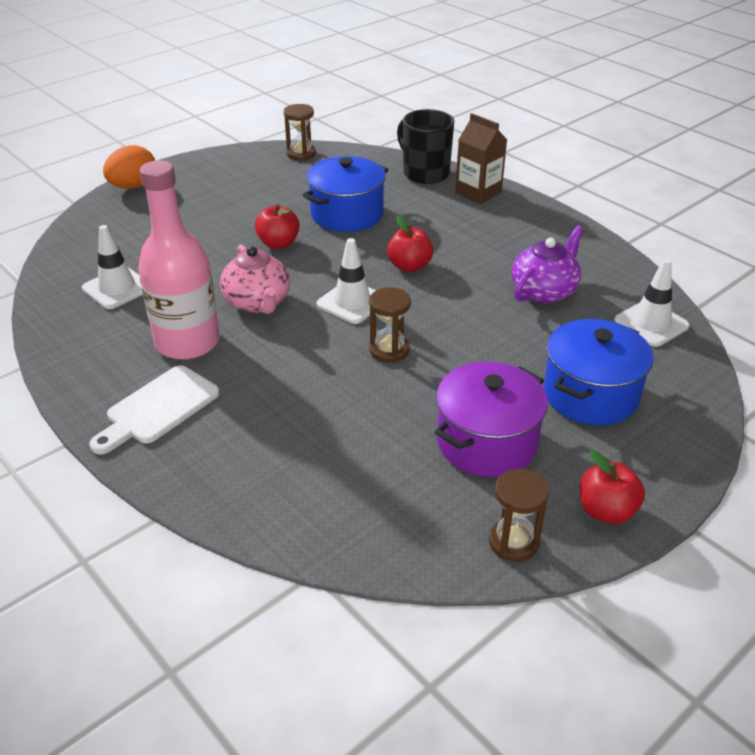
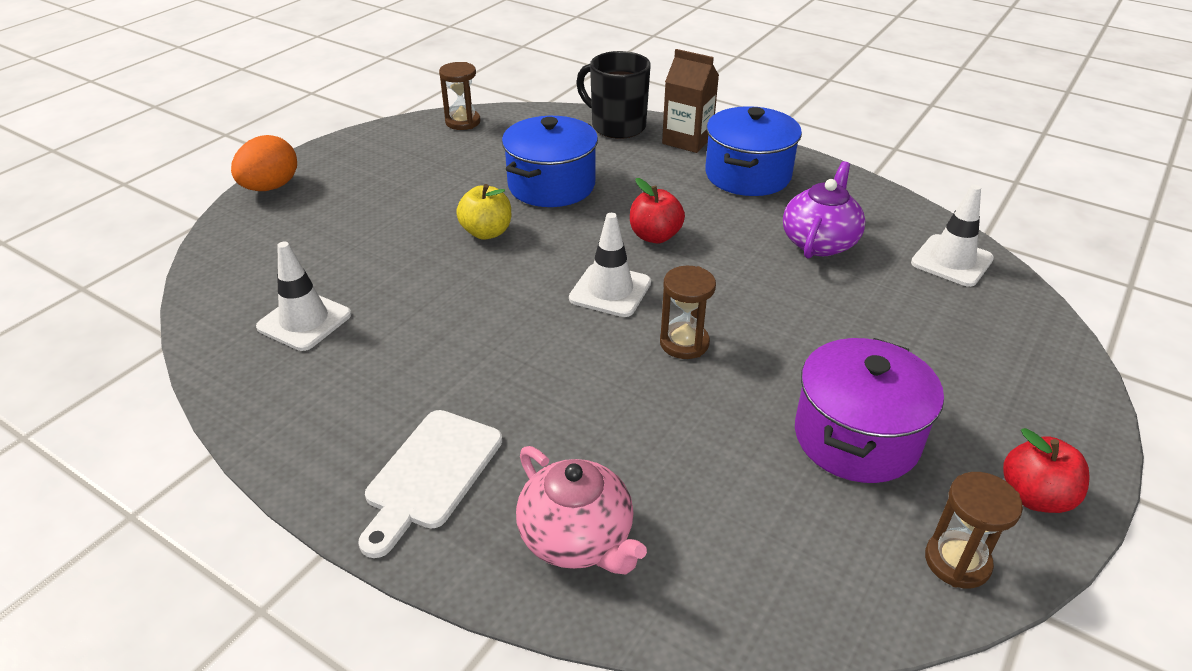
camera: 15 degrees left, 0 degrees up
pink bottle [138,160,220,360] -> none
pink teapot [220,245,290,314] -> pink teapot moved to [516,446,647,574]
red apple [255,204,299,249] -> yellow apple [456,184,511,240]
blue pot [544,319,654,425] -> blue pot moved to [705,106,802,196]

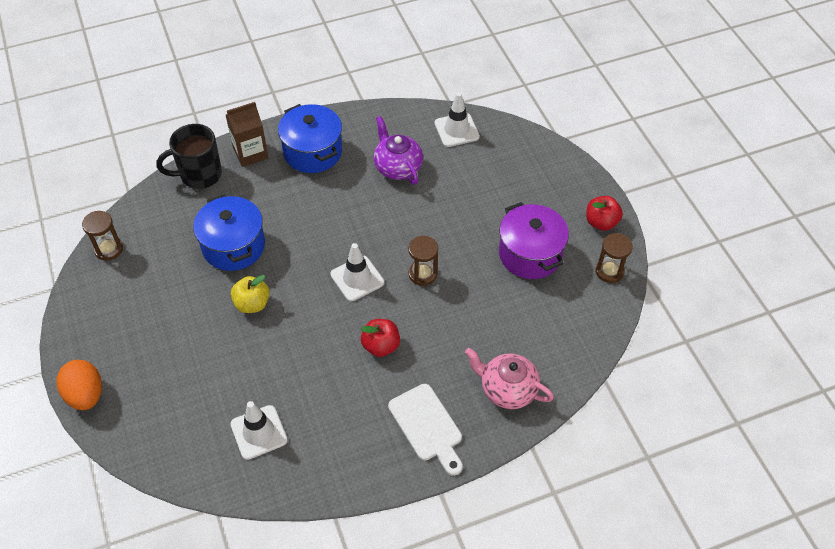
camera: 55 degrees left, 15 degrees up
pink teapot [516,446,647,574] -> pink teapot turned 150 degrees counterclockwise [465,348,554,409]
red apple [630,178,685,243] -> red apple moved to [361,319,400,357]

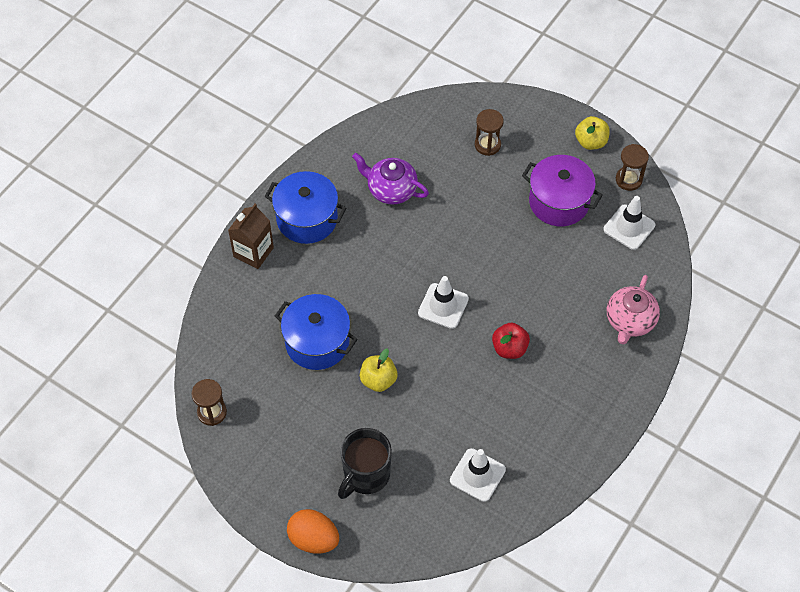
camera: 35 degrees left, 5 degrees up
black mug [156,124,222,189] -> black mug moved to [338,428,392,499]
white cutting board [388,384,463,476] -> none
brown hourglass [408,236,438,286] -> brown hourglass moved to [475,109,504,156]
white traffic cone [434,92,480,147] -> white traffic cone moved to [603,196,655,250]
pink teapot [465,348,554,409] -> pink teapot turned 60 degrees counterclockwise [607,275,660,344]
red apple [586,196,623,231] -> yellow apple [575,116,610,150]

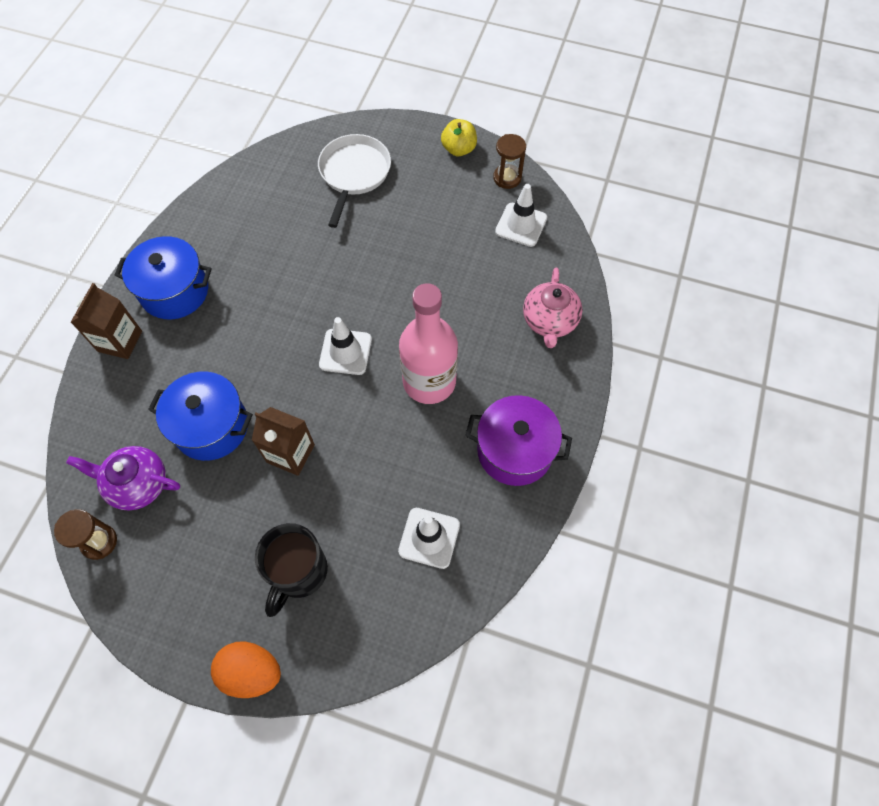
camera: 15 degrees left, 5 degrees up
purple teapot [352,153,429,205] -> purple teapot moved to [66,446,180,510]
yellow apple [360,348,398,392] -> brown carton [252,407,315,476]
brown hourglass [475,109,504,156] -> white pan [318,134,391,228]
red apple [492,323,530,359] -> pink bottle [399,283,458,404]
purple pot [522,155,603,226] -> purple pot moved to [465,395,572,486]

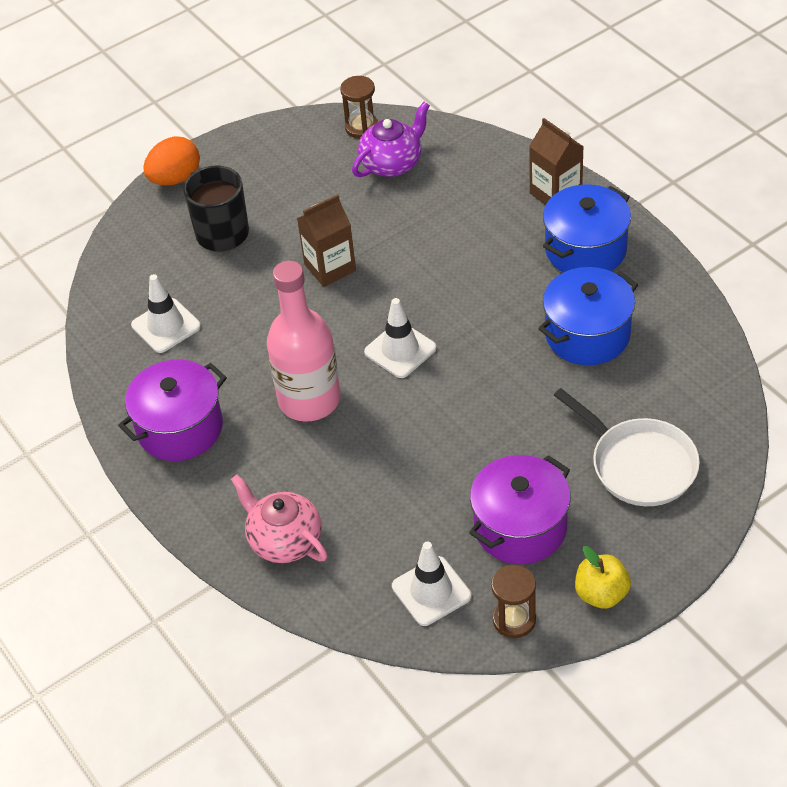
camera: 130 degrees right, 15 degrees down
blue pot [148,371,253,461] -> blue pot moved to [538,267,638,365]
none -> purple pot [469,455,571,564]

